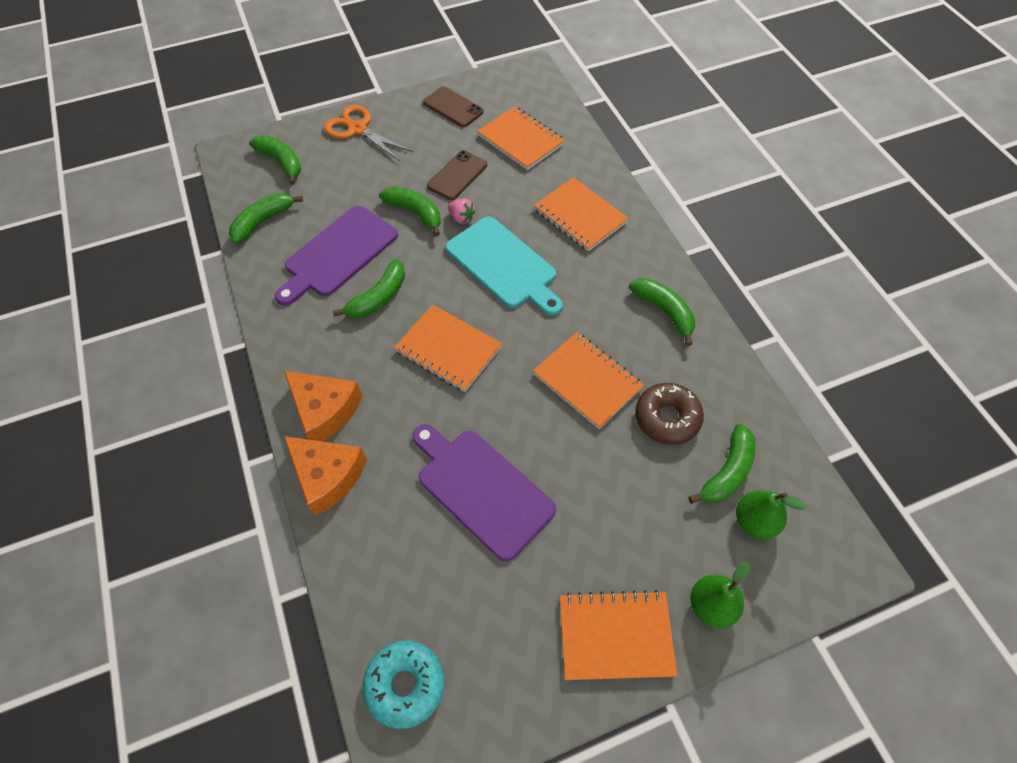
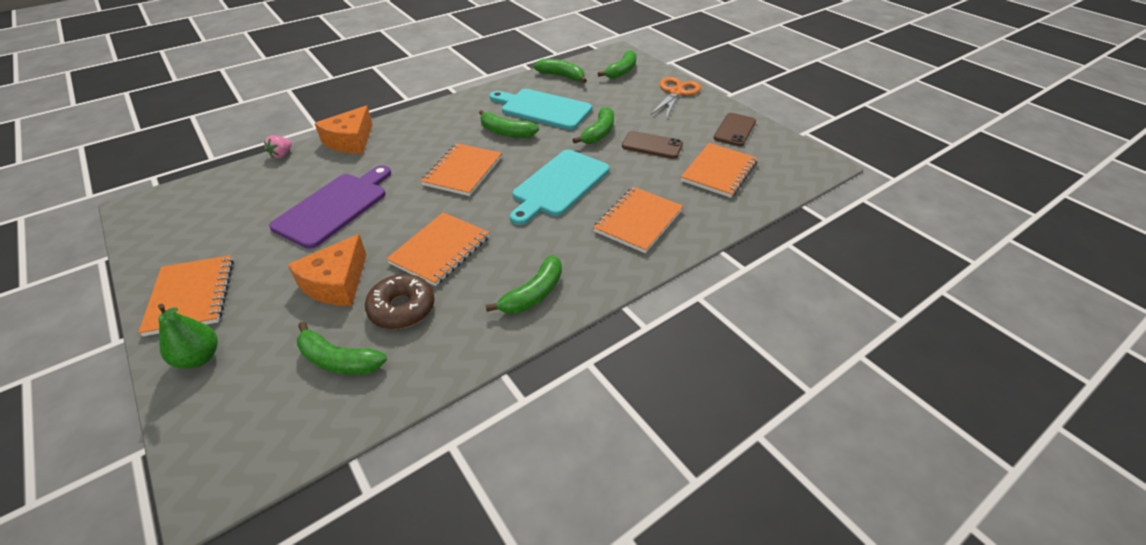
camera: 75 degrees right, 15 degrees down
purple cutting board [275,206,398,306] -> turquoise cutting board [490,89,592,130]
orange cheese [284,371,363,441] -> orange cheese moved to [287,234,367,306]
turquoise donut [362,640,444,729] -> none
pink strawberry [448,198,475,224] -> pink strawberry moved to [264,135,292,158]
green pear [736,490,806,539] -> none

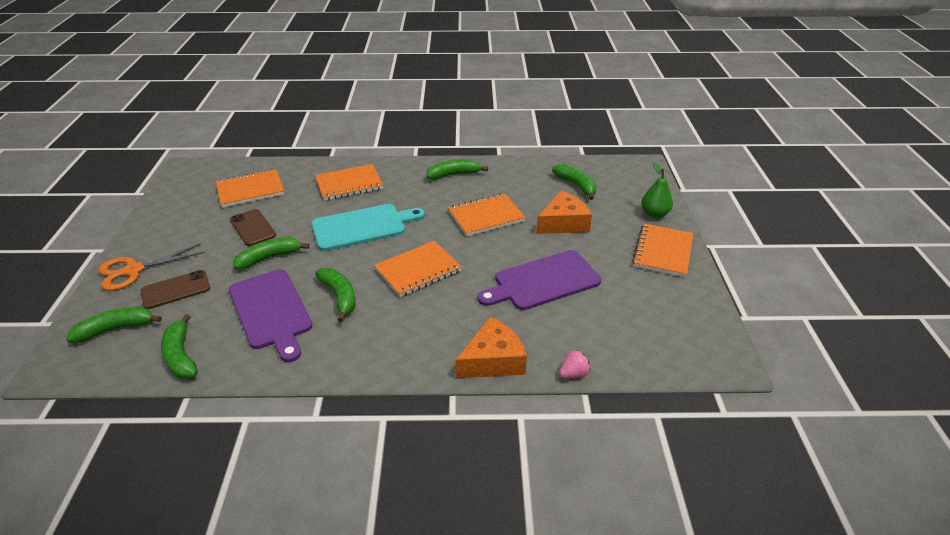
camera: 145 degrees left, 5 degrees down
brown donut [365,274,435,329] -> none
turquoise cutting board [490,89,592,130] -> purple cutting board [229,269,313,362]
brown phone [713,113,756,146] -> brown phone moved to [141,270,210,309]

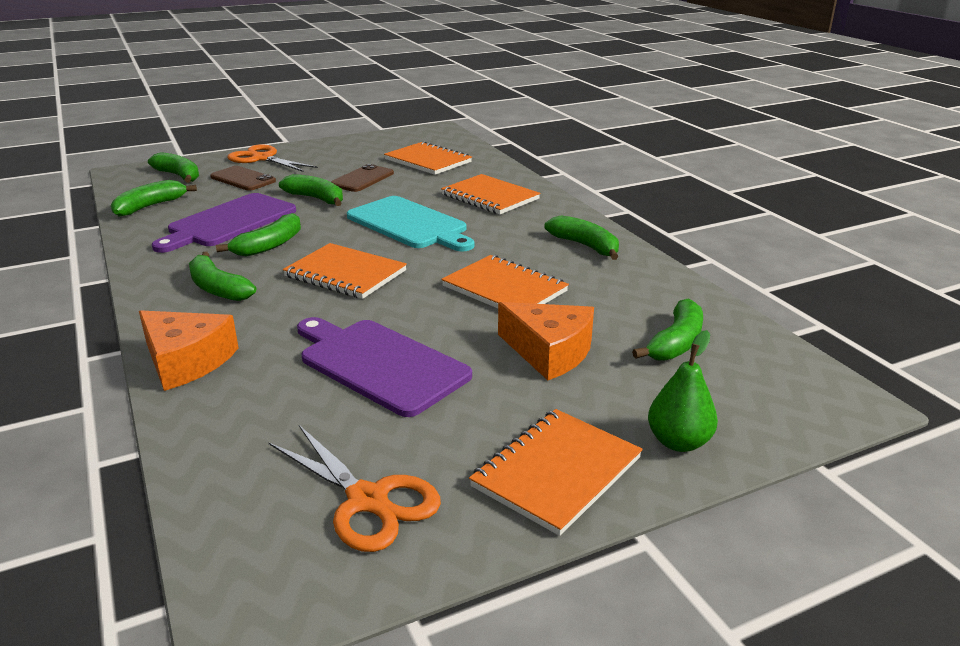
camera: 65 degrees right, 10 degrees down
pink strawberry [559,350,591,378] -> none
orange notebook [632,223,693,277] -> orange notebook turned 45 degrees counterclockwise [469,409,643,536]
none -> green banana [189,252,256,301]
none -> orange scissors [269,425,441,552]

